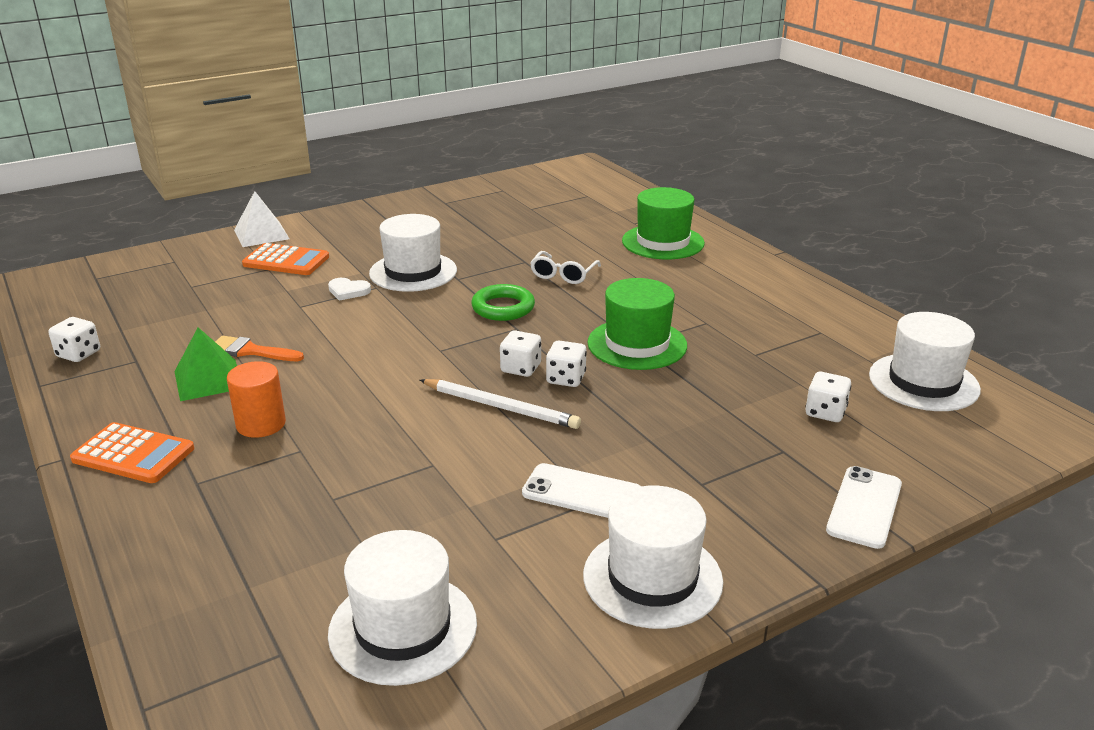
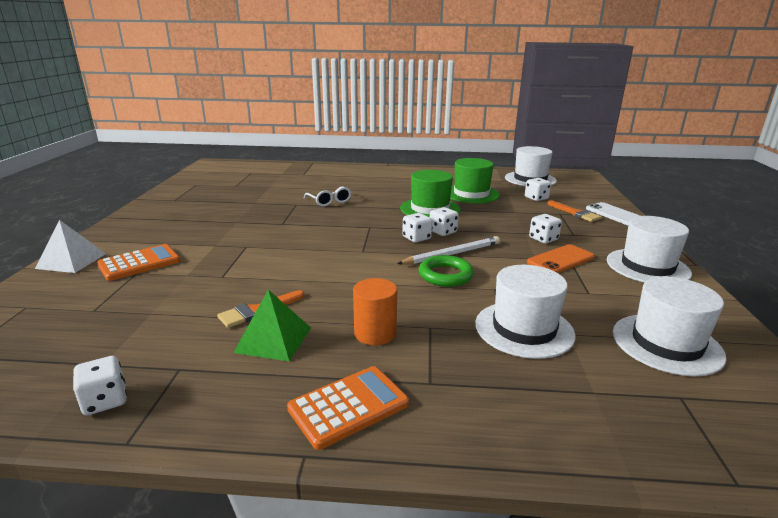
camera: 55 degrees left, 5 degrees down
white heart [328,278,371,301] -> none
white hat [369,214,457,292] -> white hat moved to [475,265,575,359]
green ring [471,284,535,321] -> green ring moved to [419,255,474,287]
white phone [522,463,640,518] -> orange phone [527,244,595,273]
green hat [622,187,705,259] -> green hat moved to [450,158,500,203]
none -> white dice [529,214,562,244]
none -> orange brush [548,201,602,222]

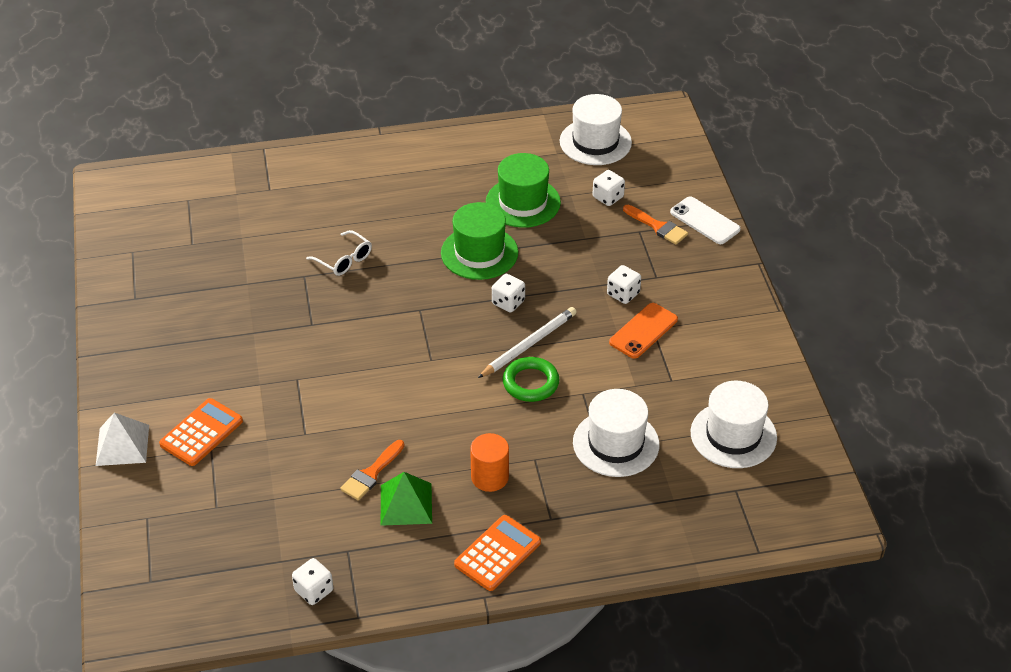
camera: 15 degrees left, 20 degrees up
white dice [402,213,432,243] -> none
white hat [607,216,692,283] -> none

